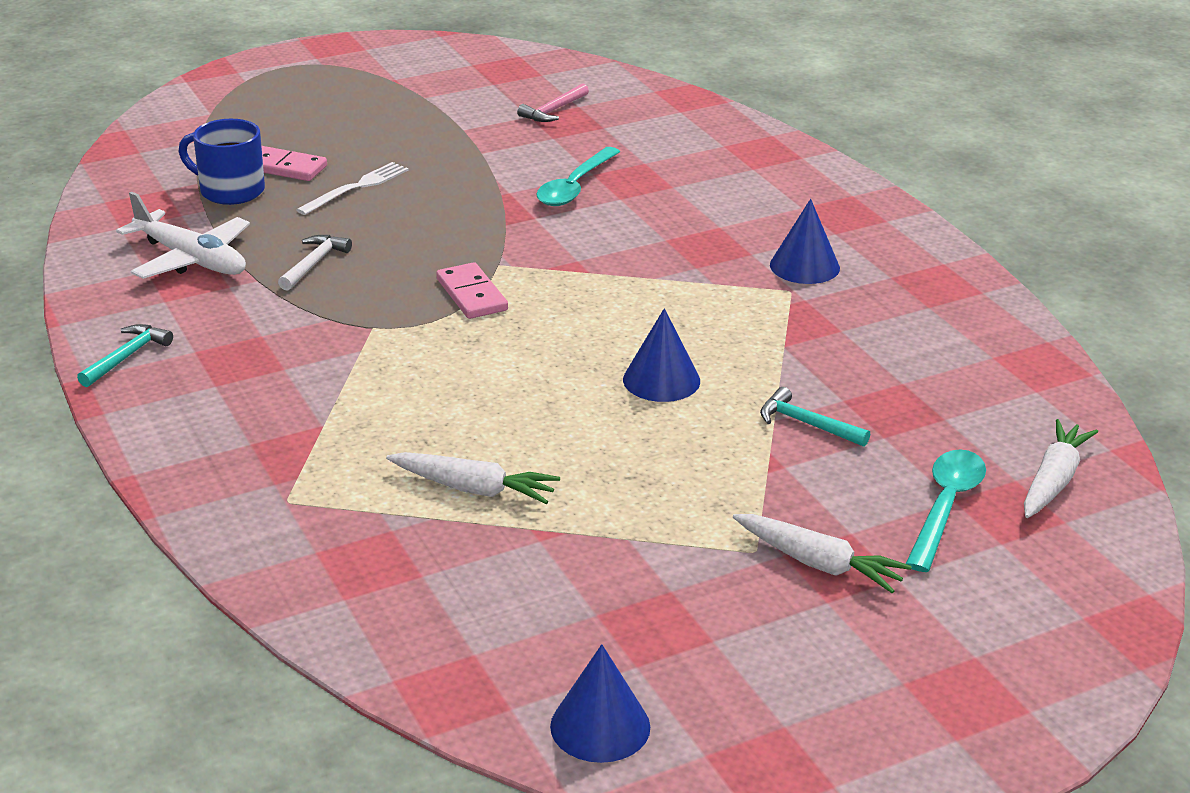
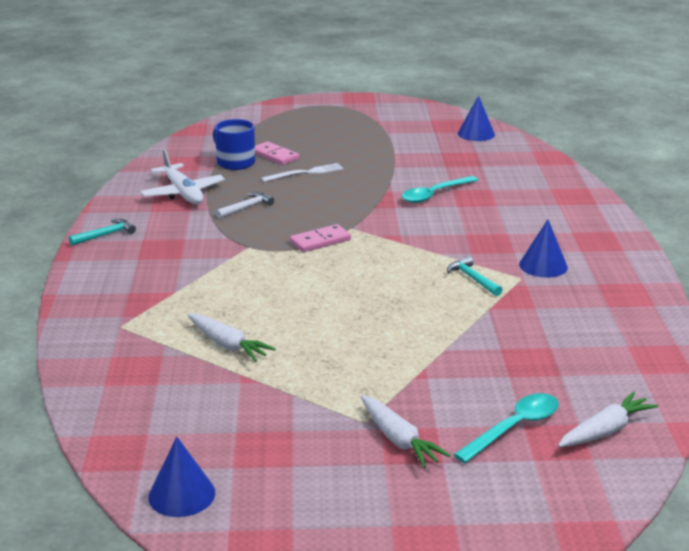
camera: 25 degrees right, 5 degrees down
pink domino [436,262,508,319] -> pink domino turned 60 degrees clockwise [290,224,351,252]
pink hammer [517,83,589,122] -> none
blue cone [623,308,700,402] -> blue cone moved to [457,95,495,141]
turquoise hammer [760,387,870,447] -> turquoise hammer moved to [447,257,503,296]

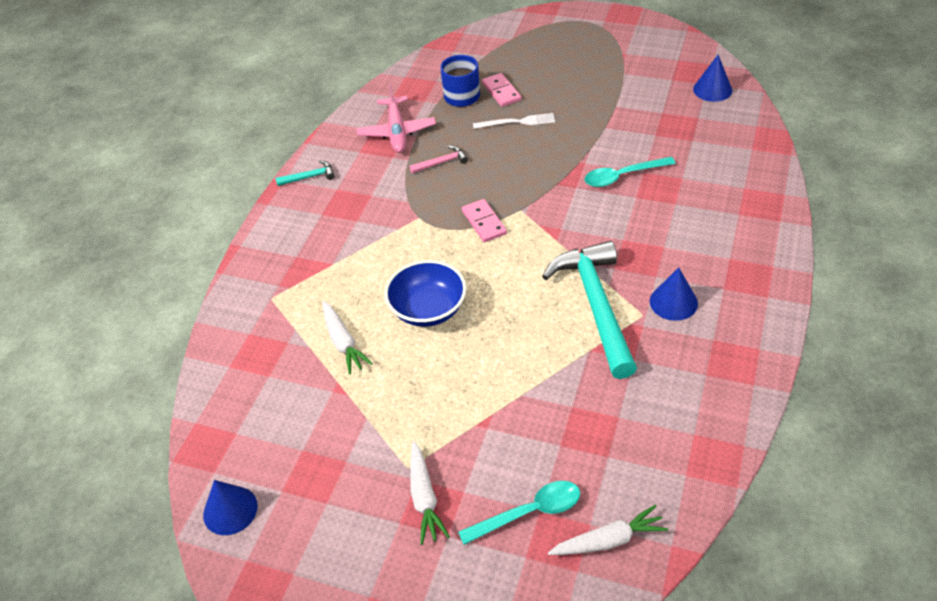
camera: 25 degrees right, 20 degrees up
white plane [140,149,225,204] -> pink plane [357,83,436,153]
white hammer [215,192,274,219] -> pink hammer [409,145,468,174]
pink domino [290,224,351,252] -> pink domino turned 75 degrees clockwise [462,199,507,242]
turquoise hammer [447,257,503,296] -> turquoise hammer [542,241,637,379], size x2.42
none -> blue bowl [384,260,467,327]

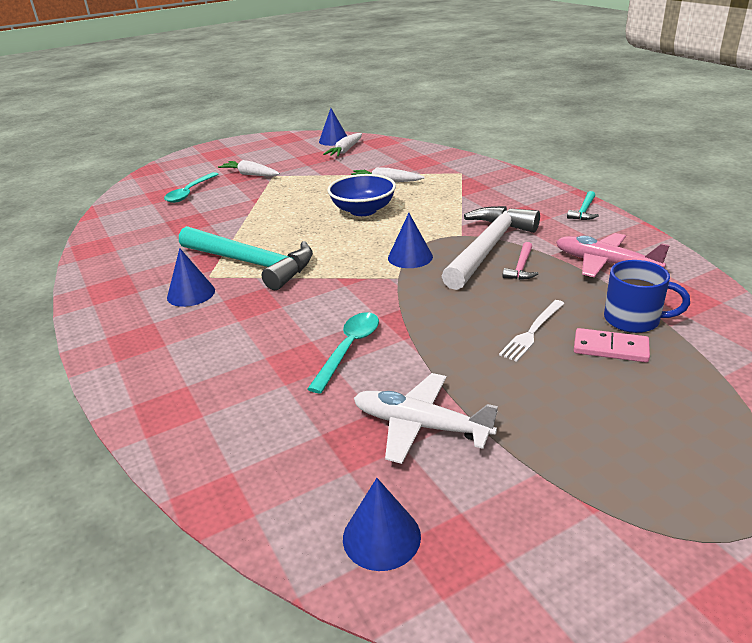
camera: 130 degrees right, 15 degrees down
pink domino [462,199,507,242] -> blue cone [388,213,433,268]
white carrot [548,505,668,555] -> white carrot moved to [323,133,362,156]
none -> white plane [354,373,498,464]
none -> white hammer [442,206,540,290]

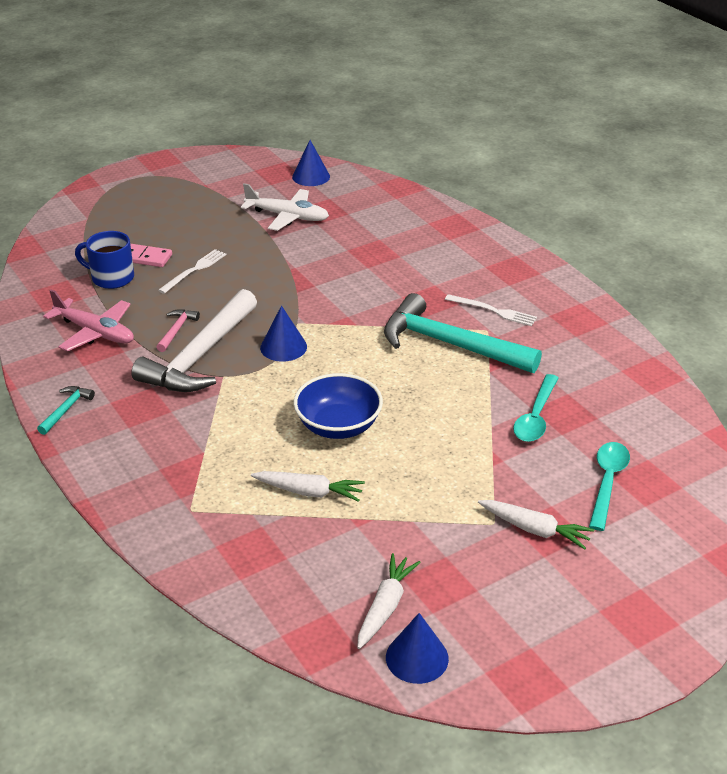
camera: 175 degrees right, 5 degrees up
blue cone [167,248,215,307] -> white fork [445,294,537,326]
turquoise spoon [307,312,379,393] -> turquoise spoon moved to [513,374,559,442]

